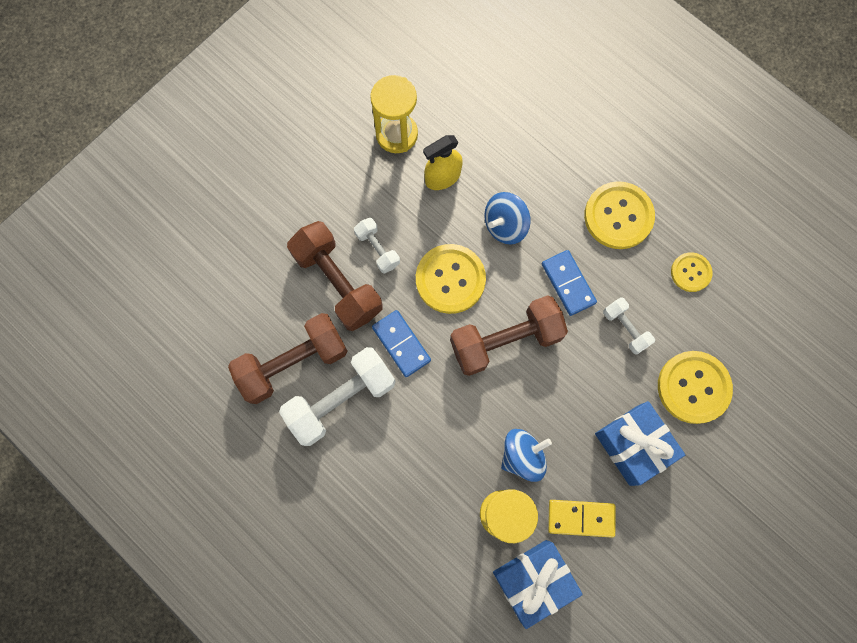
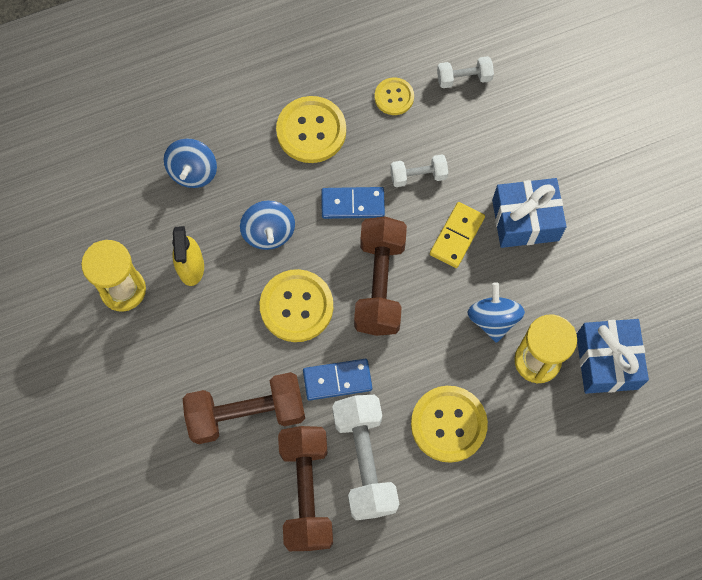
camera: 65 degrees left, 5 degrees down
white dumbbell [354,218,400,274] -> white dumbbell moved to [437,56,494,88]
yellow domino [548,500,616,538] -> yellow domino moved to [430,202,485,268]
yellow button [658,351,733,424] -> yellow button moved to [411,386,488,463]
none -> blue spinning top [164,139,217,188]

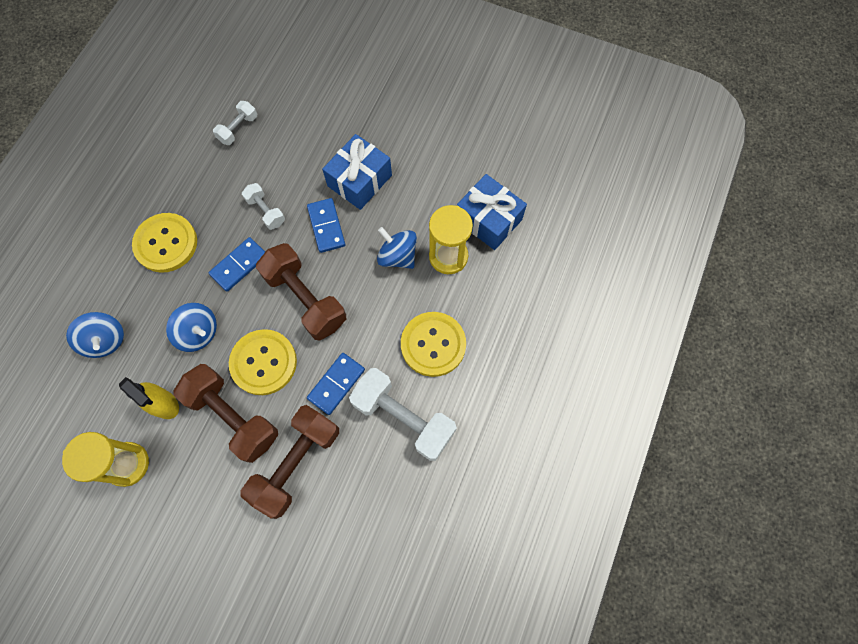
camera: 45 degrees left, 0 degrees up
brown dumbbell [278,426,333,551] -> brown dumbbell moved to [174,364,278,463]
yellow button [375,78,414,115] -> none
white dumbbell [390,155,448,187] -> white dumbbell turned 75 degrees counterclockwise [242,183,285,230]
yellow domino [430,202,485,268] -> blue domino [307,198,345,253]

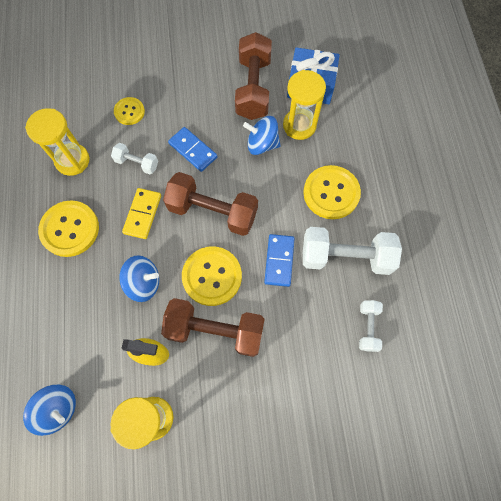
camera: 30 degrees left, 0 degrees up
blue spinning top [66,312,124,358] -> blue spinning top moved to [23,385,76,436]
blue domino [209,237,265,292] -> yellow domino [122,188,161,239]
white dumbbell [213,101,257,145] -> white dumbbell moved to [359,300,383,352]
brown dumbbell [240,405,339,519] -> brown dumbbell moved to [235,32,272,120]
blue gift [322,134,392,210] -> none
none -> yellow hourglass [25,108,89,176]
none -> yellow button [114,97,145,125]

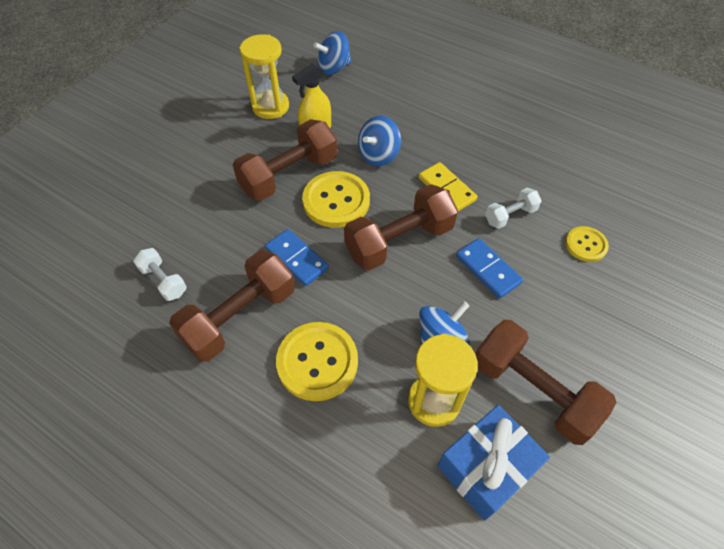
camera: 130 degrees right, 15 degrees down
yellow hourglass [25,108,89,176] -> none
yellow button [38,201,99,257] -> none
blue domino [168,127,217,172] -> blue domino turned 60 degrees clockwise [456,238,523,299]
white dumbbell [303,227,402,275] -> brown dumbbell [169,250,295,362]

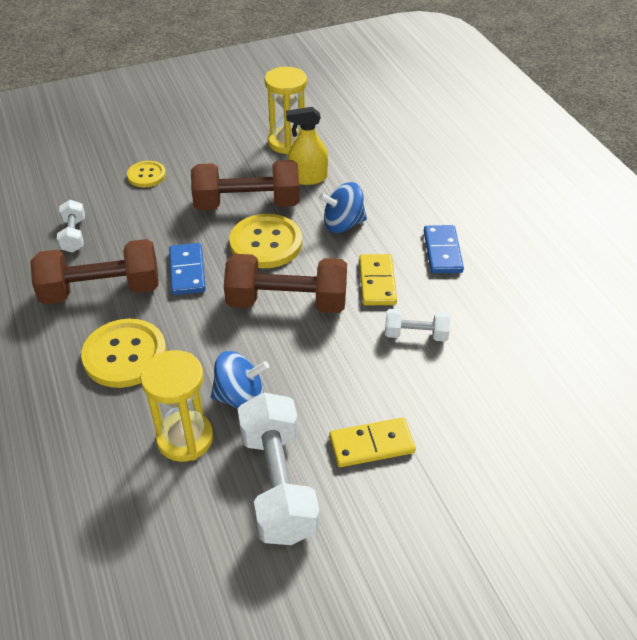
camera: 35 degrees right, 10 degrees down
blue spinning top [313,31,351,75] -> none
blue gift [437,405,550,521] -> none
blue domino [456,238,523,299] -> blue domino moved to [424,225,464,273]
brown dumbbell [476,320,617,445] -> white dumbbell [238,393,320,545]
yellow button [565,226,609,262] -> yellow button moved to [127,161,166,187]
none -> yellow domino [329,418,416,467]

